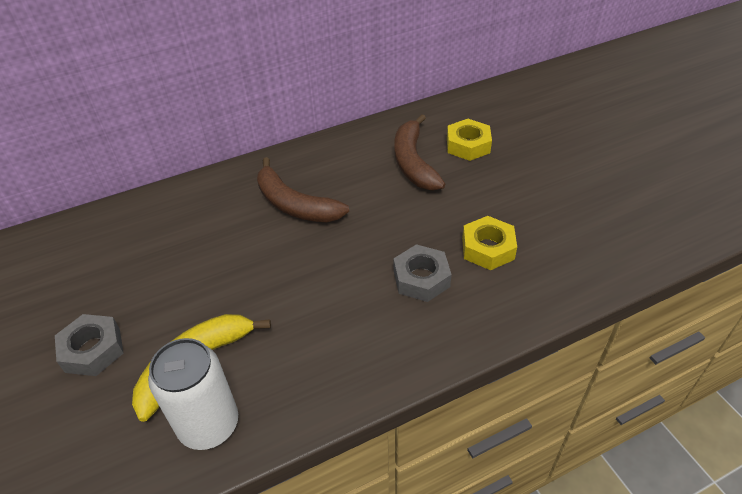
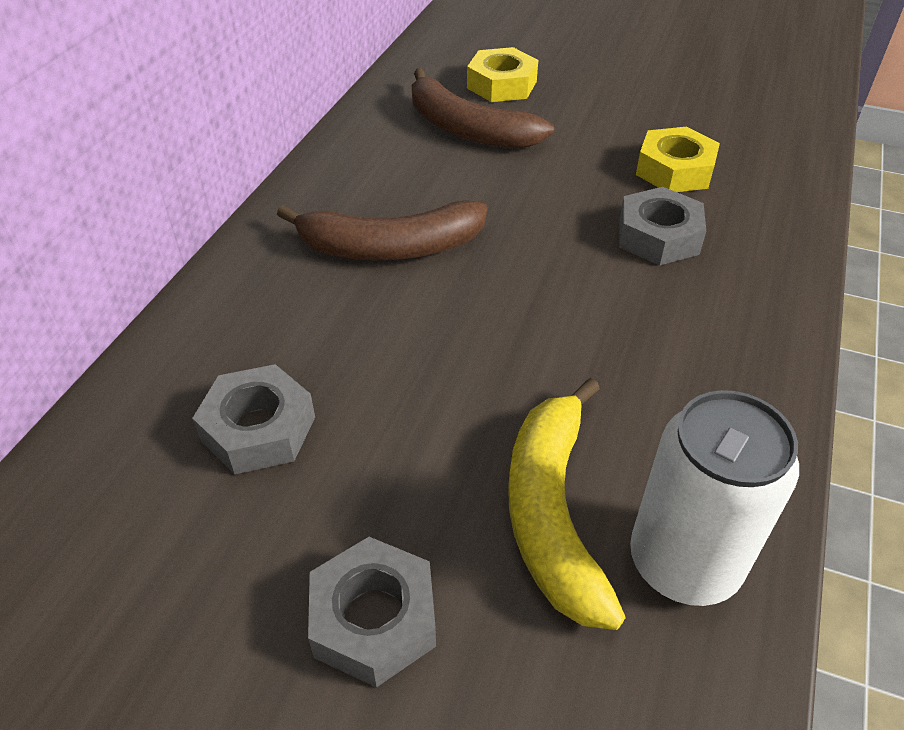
camera: 45 degrees left, 0 degrees up
none -> grey nut [192,364,315,474]

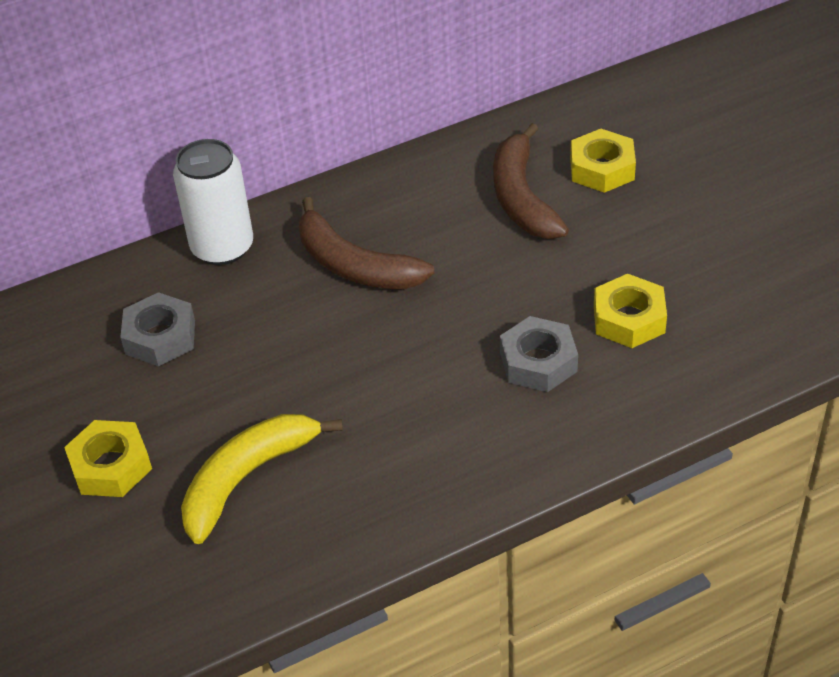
camera: 45 degrees right, 0 degrees up
grey nut [308,537,436,687] -> yellow nut [64,420,152,497]
white can [630,390,799,606] -> white can moved to [173,139,253,265]

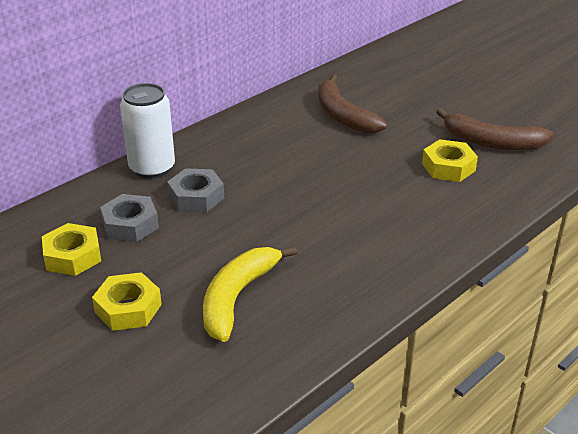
camera: 20 degrees left, 10 degrees down
brown banana [299,197,434,289] -> brown banana moved to [436,108,553,150]
grey nut [500,316,578,392] -> grey nut moved to [167,168,224,212]
yellow nut [570,129,636,193] -> yellow nut moved to [42,223,101,276]

